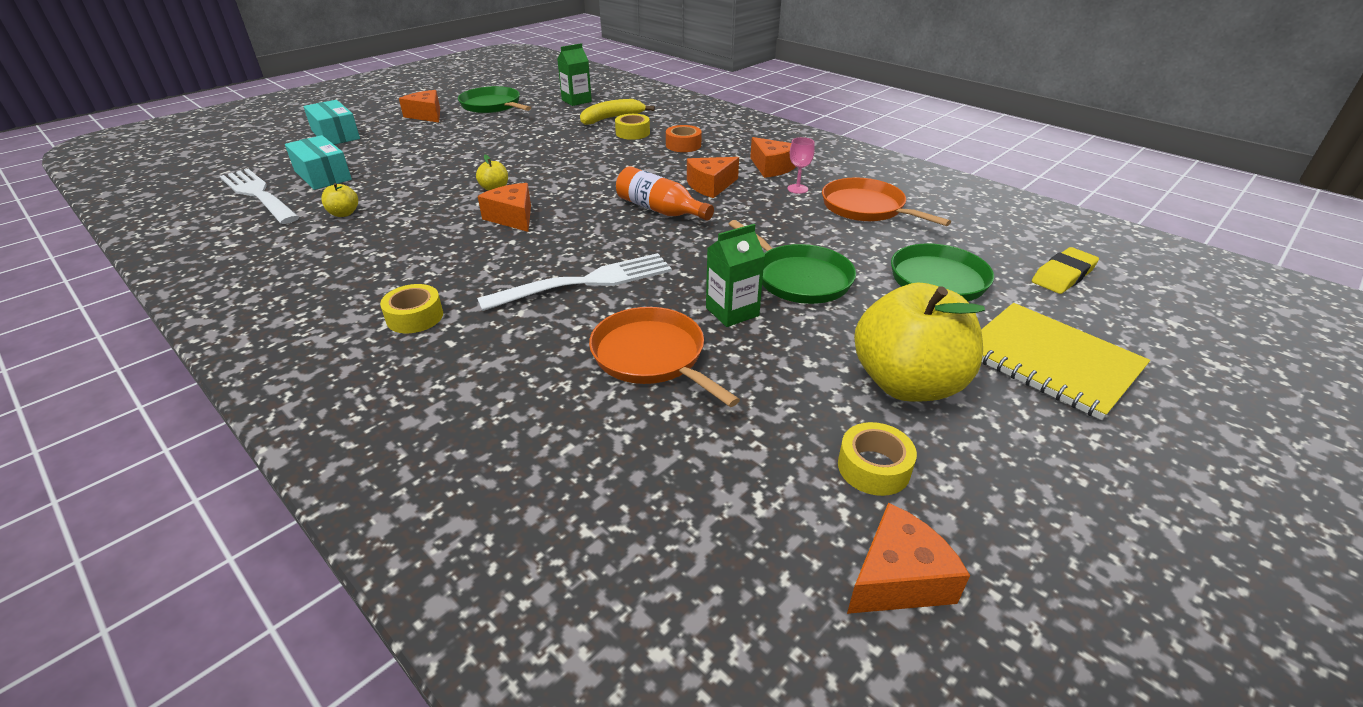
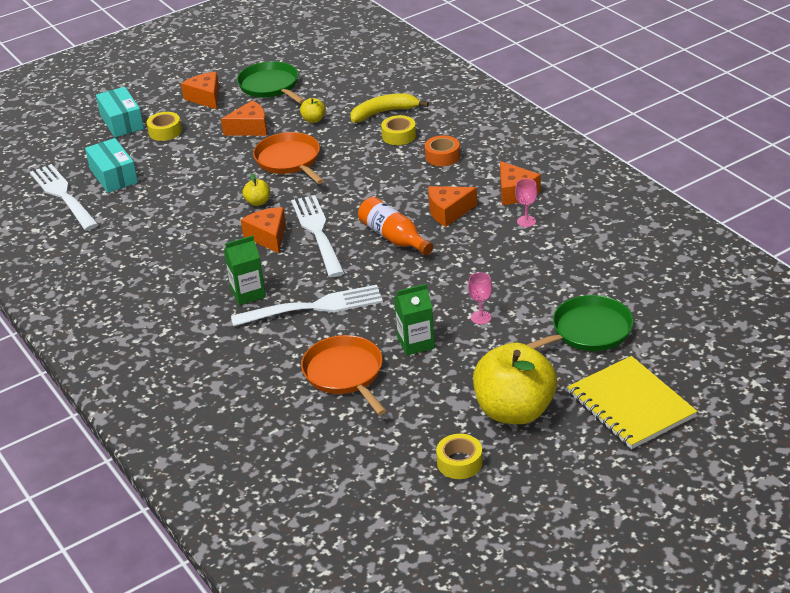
camera: 15 degrees right, 0 degrees up
yellow apple [321,183,358,217] -> yellow apple moved to [300,98,326,123]
yellow tape [380,284,443,333] -> yellow tape moved to [147,112,182,141]
green carton [557,43,592,106] -> green carton moved to [223,235,266,305]
green pan [729,220,856,304] -> pink goblet [468,272,492,324]
orange pan [822,177,951,226] -> orange pan moved to [253,132,324,184]
orange cheese [847,503,970,614] -> orange cheese moved to [221,100,267,136]
yellow eraser [1032,247,1099,294] -> none
none -> white fork [291,195,344,277]

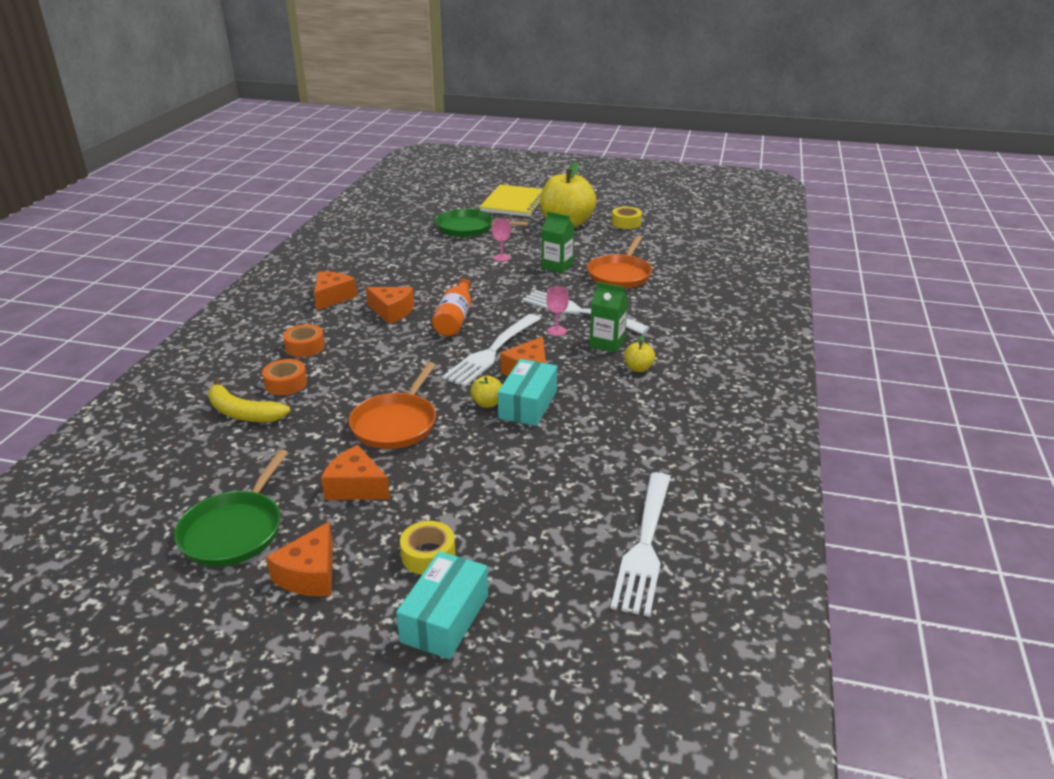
camera: 135 degrees left, 5 degrees down
turquoise box [85,138,138,193] -> turquoise box moved to [498,359,557,426]
yellow apple [300,98,326,123] -> yellow apple moved to [624,335,655,372]
yellow tape [381,115,416,145] -> orange tape [262,359,307,395]
pink goblet [515,179,537,227] -> pink goblet moved to [546,286,569,336]

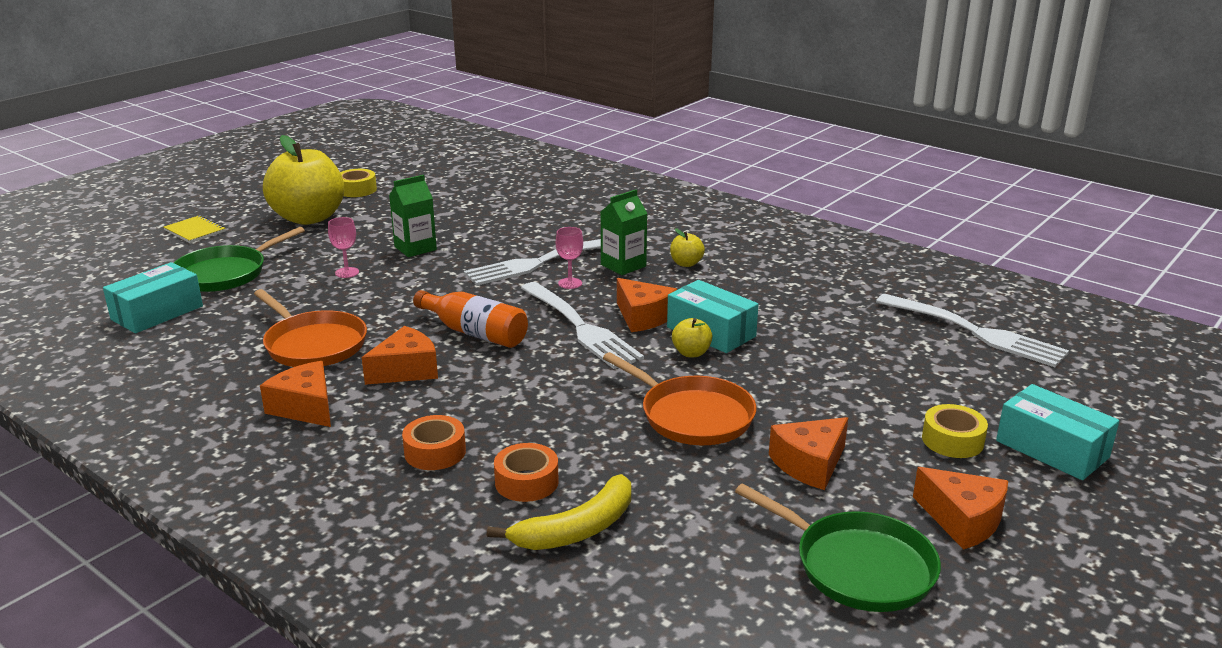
camera: 65 degrees left, 5 degrees down
yellow notebook [479,184,543,217] -> yellow notebook [164,215,226,243], size x0.50
orange pan [587,236,652,288] -> orange pan moved to [254,289,367,367]
none -> turquoise box [103,262,203,333]

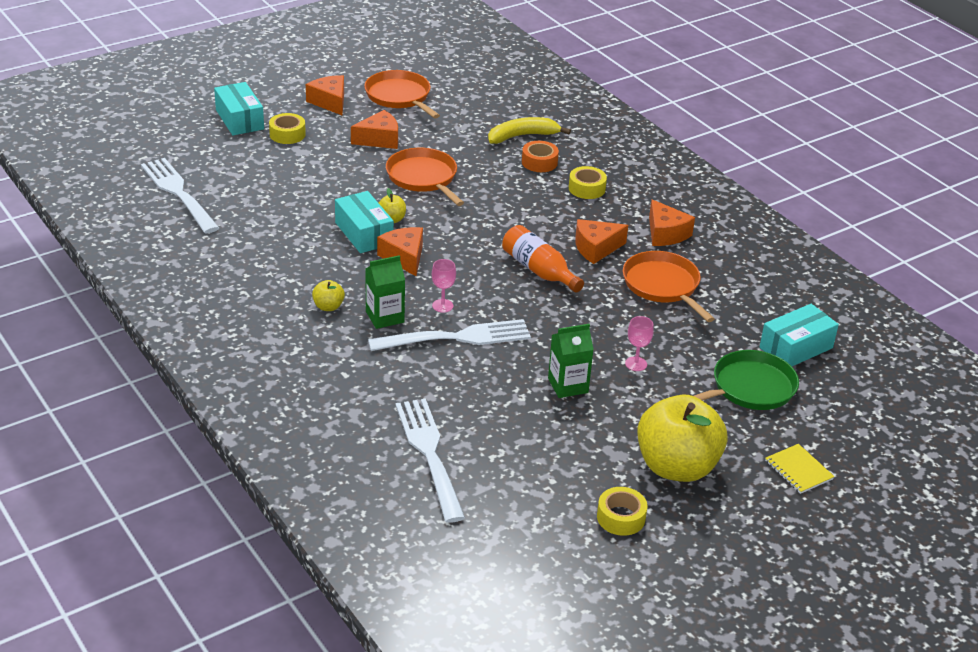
camera: 165 degrees left, 10 degrees up
orange tape [402,415,466,470] -> yellow tape [569,166,607,199]
white fork [521,282,644,369] -> white fork moved to [396,399,465,523]
green pan [735,484,941,612] -> orange pan [364,70,440,118]

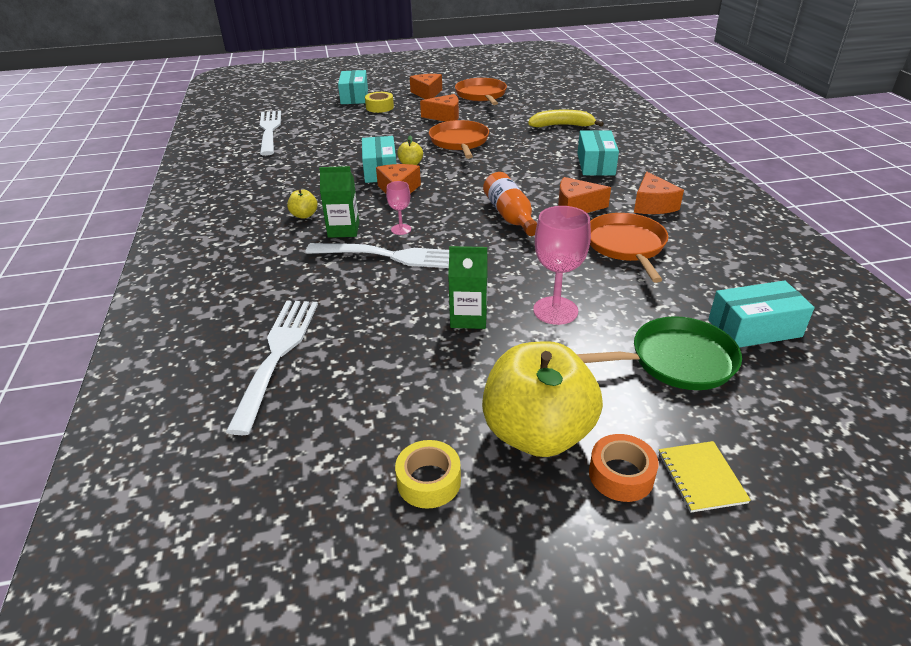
camera: 25 degrees right, 0 degrees up
orange tape [522,141,559,172] -> orange tape moved to [589,434,658,502]
yellow tape [569,166,607,199] -> turquoise box [577,130,619,175]
pink goblet [625,316,654,371] -> pink goblet [533,206,591,325], size x1.82

